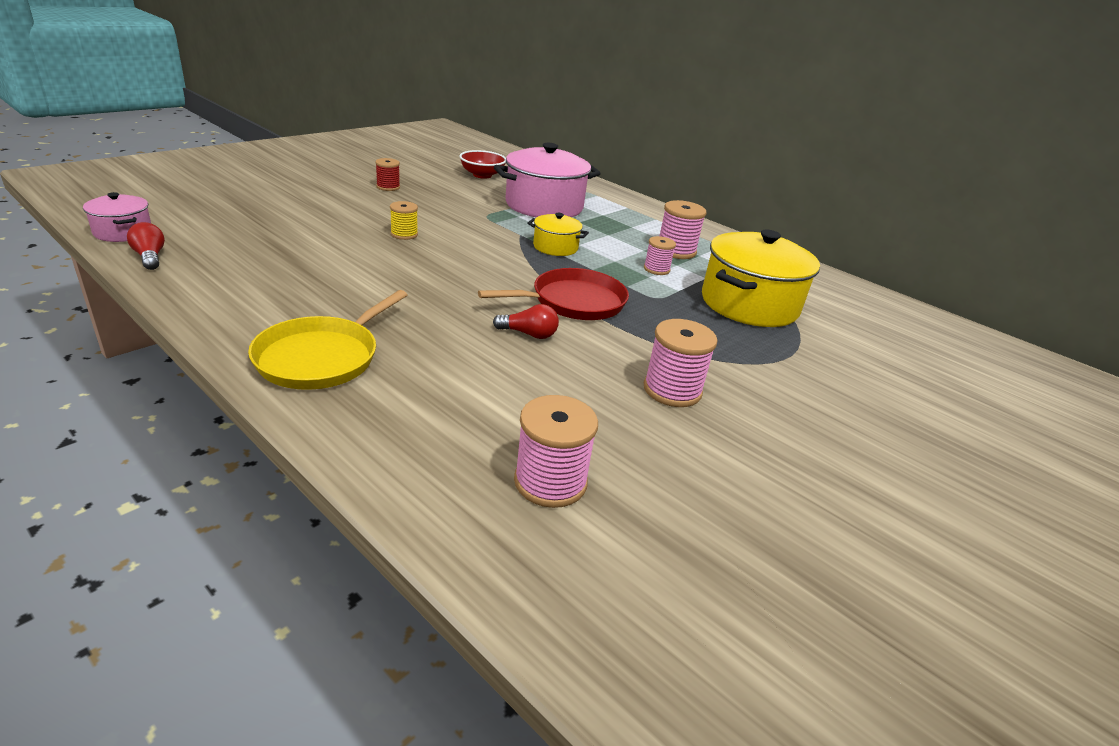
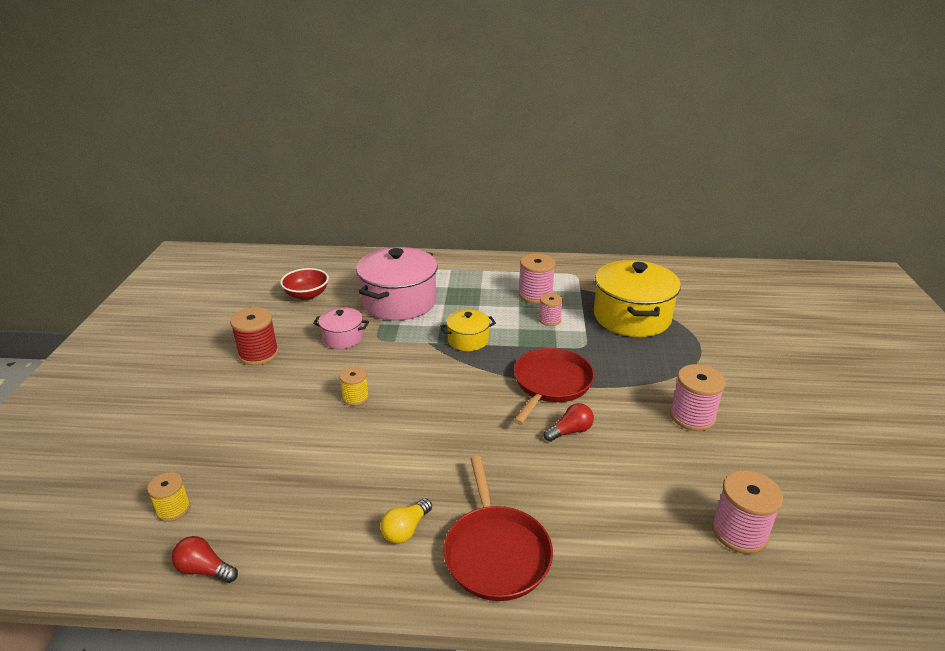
camera: 35 degrees left, 0 degrees up
pink pot [83,192,151,242] -> pink pot moved to [313,307,369,349]
yellow pan [248,290,407,390] -> red pan [443,456,553,601]
red spool [375,158,400,191] -> red spool [230,307,279,366], size x1.62
none -> yellow spool [147,472,190,522]
none -> yellow light bulb [380,498,432,544]

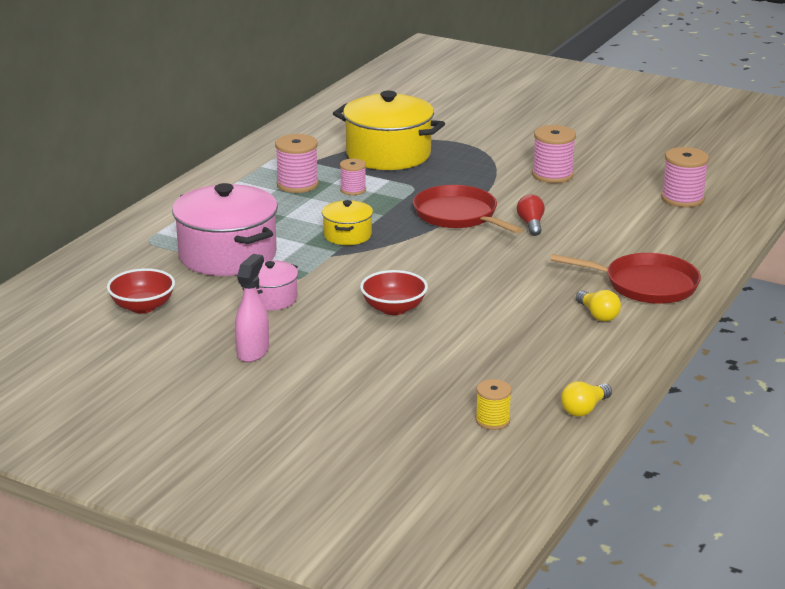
camera: 65 degrees left, 5 degrees down
red light bulb [172,536,238,583] -> yellow light bulb [561,381,612,417]
red spool [230,307,279,366] -> pink spray bottle [235,254,269,362]
yellow spool [339,366,369,406] -> red bowl [360,270,428,315]

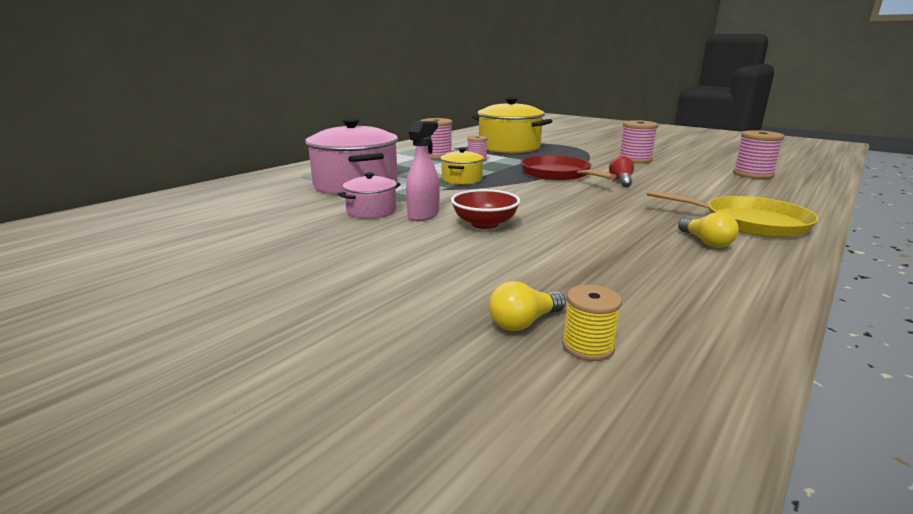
camera: 10 degrees right, 5 degrees down
red bowl [107,268,175,314] -> none
pink spray bottle [235,254,269,362] -> pink spray bottle moved to [406,121,440,221]
red pan [550,253,701,304] -> yellow pan [647,190,819,238]
yellow light bulb [561,381,612,417] -> yellow light bulb moved to [489,281,566,331]

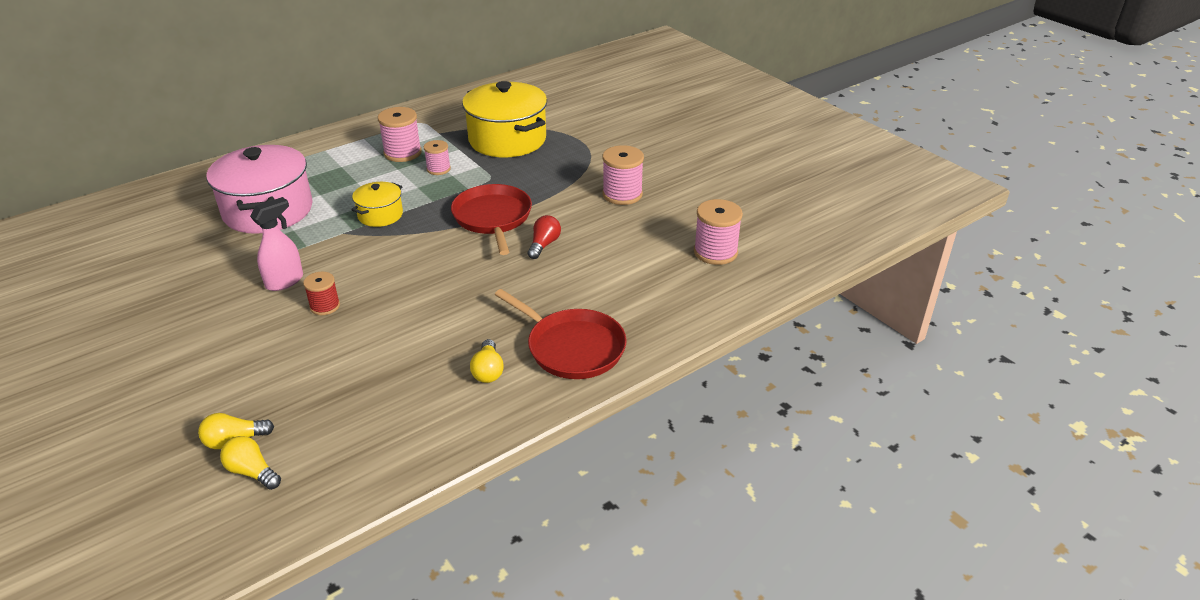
camera: 15 degrees right, 15 degrees up
pink pot [338,173,401,218] -> none
red bowl [451,189,520,229] -> red spool [303,272,340,315]
yellow spool [562,285,622,361] -> yellow light bulb [220,436,281,490]
yellow pan [647,190,819,238] -> red pan [495,289,627,379]

